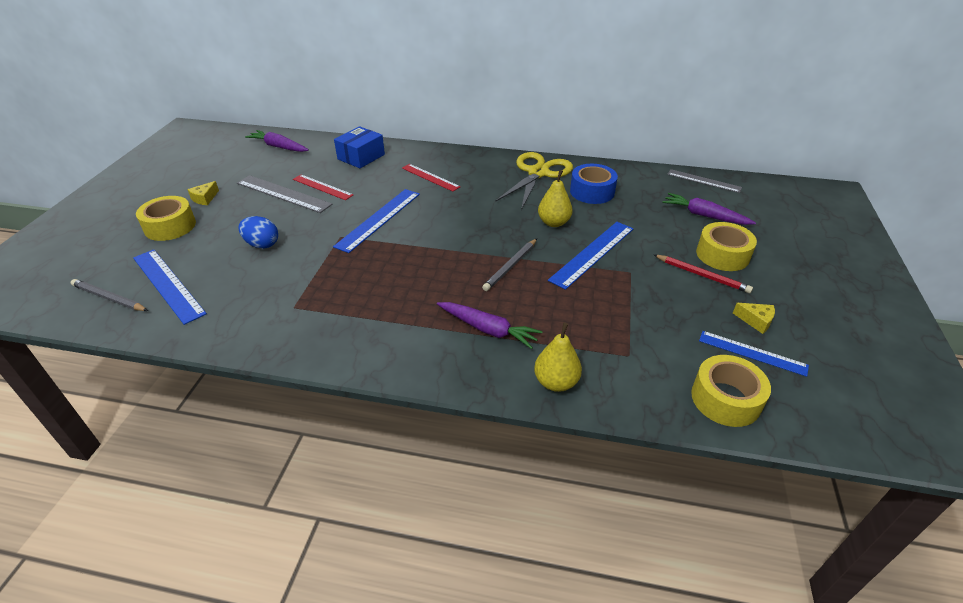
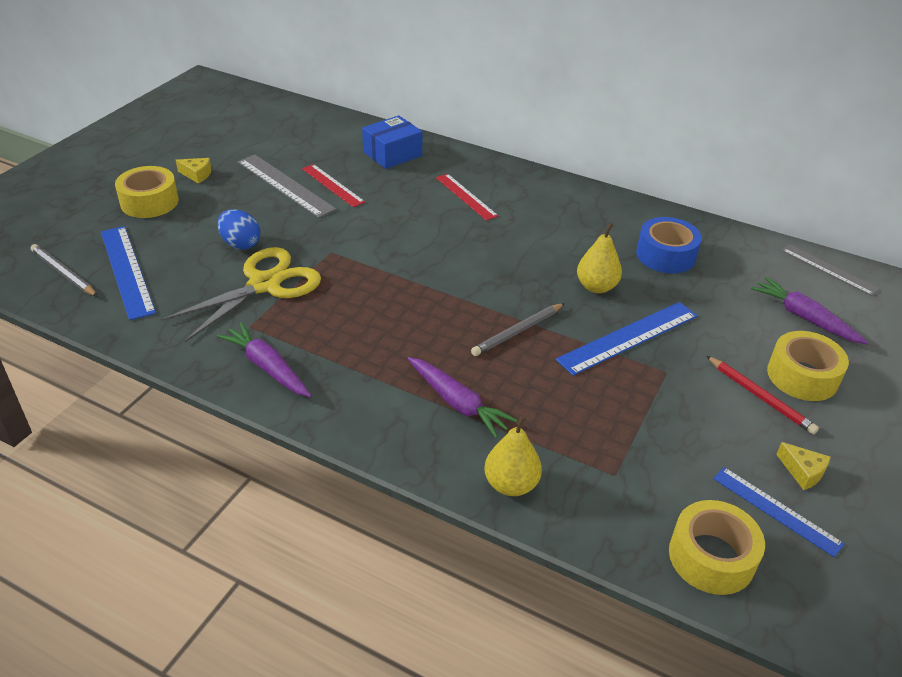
camera: 15 degrees right, 0 degrees up
yellow cheese [187,181,219,205] -> yellow cheese turned 120 degrees counterclockwise [176,158,212,184]
purple carrot [245,130,309,152] -> purple carrot moved to [217,322,312,397]
blue ruler [333,189,420,253] -> none
yellow scissors [495,152,573,210] -> yellow scissors moved to [160,247,321,342]

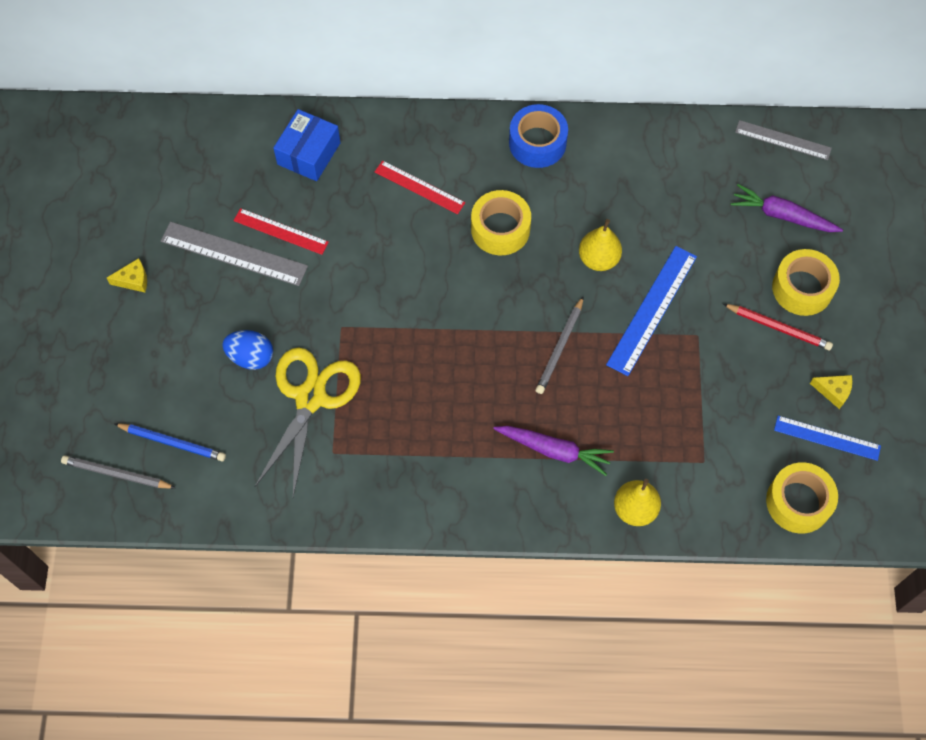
camera: 25 degrees left, 25 degrees up
blue ruler [101,226,156,320] -> blue pencil [115,423,226,461]
yellow tape [115,166,179,218] -> yellow tape moved to [471,190,531,255]
purple carrot [217,322,312,397] -> none
blue tape [636,217,702,273] -> blue tape moved to [509,104,568,168]

